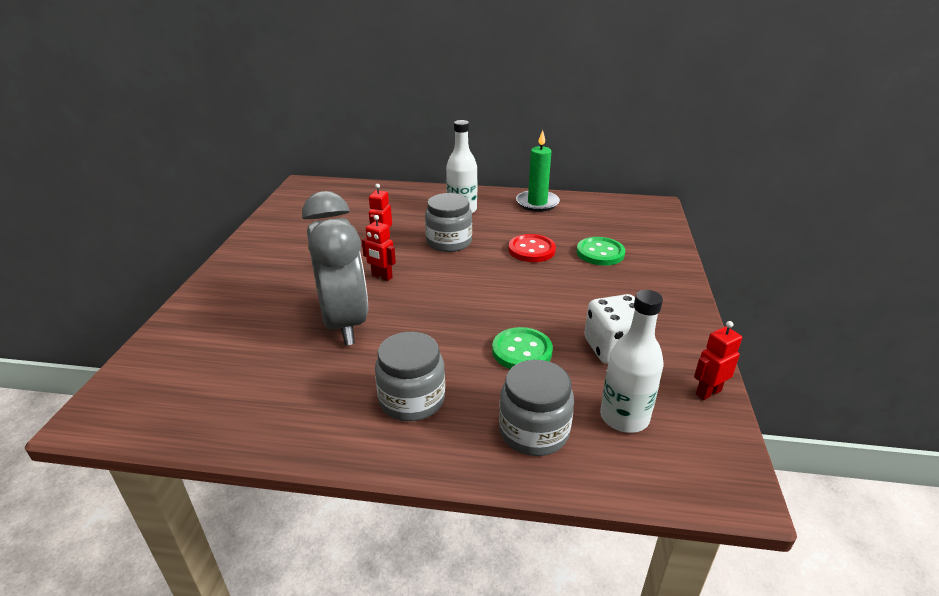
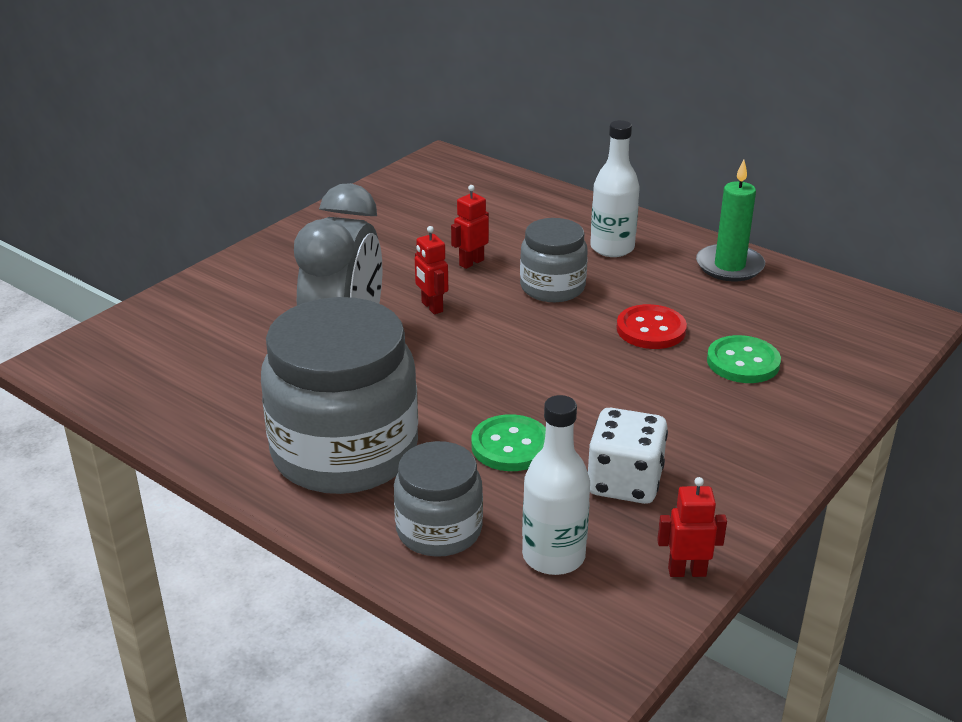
camera: 30 degrees right, 0 degrees up
grey jar [375,332,445,421] -> grey jar [261,297,418,494], size x1.85

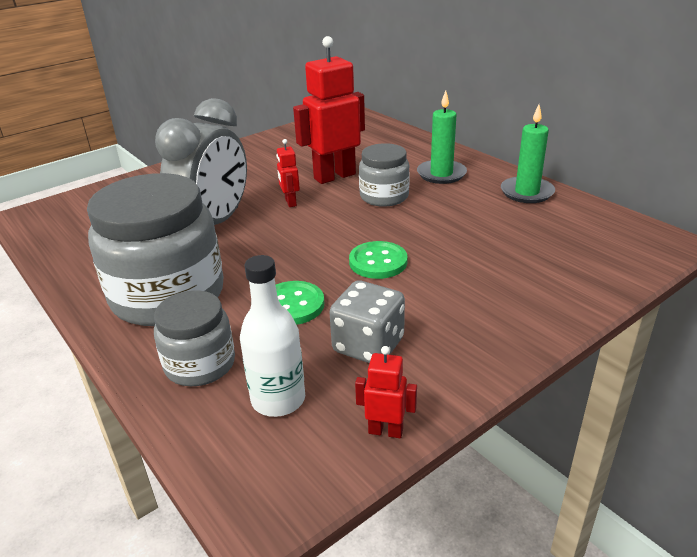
camera: 15 degrees right, 0 degrees up
red robot [451,185,489,269] -> red robot [293,36,365,184], size x2.16
white dice [588,408,668,504] -> grey dice [329,280,405,363]
white bottle [590,120,640,257] -> green candle [417,90,467,184]
red button [617,304,687,349] -> none
green button [707,335,781,383] -> green button moved to [349,241,408,279]

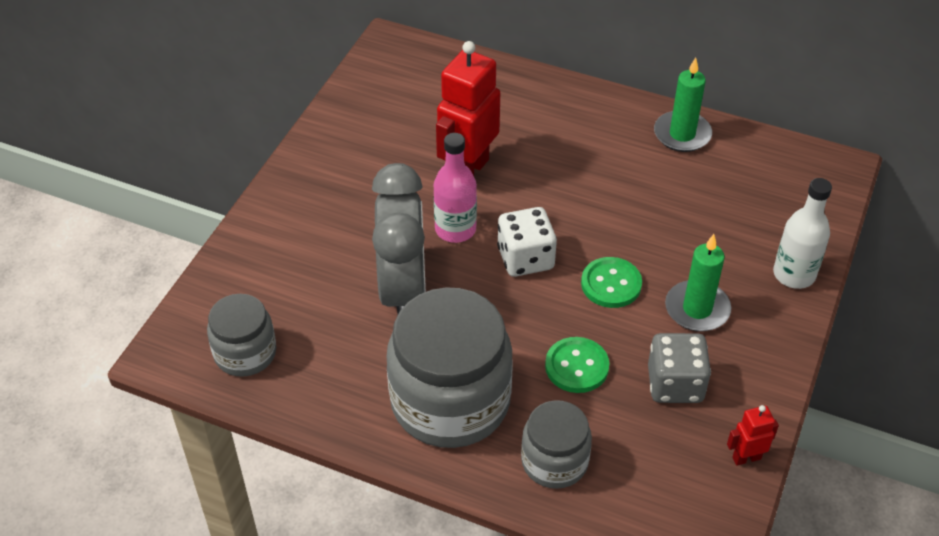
camera: 30 degrees left, 15 degrees up
white bottle [240,255,305,417] -> white bottle moved to [773,178,832,289]
red robot [276,139,300,207] -> pink bottle [434,133,477,243]
grey jar [359,143,410,207] -> grey jar moved to [207,294,276,376]
green candle [417,90,467,184] -> green candle moved to [665,234,731,332]
none -> white dice [497,207,557,277]

